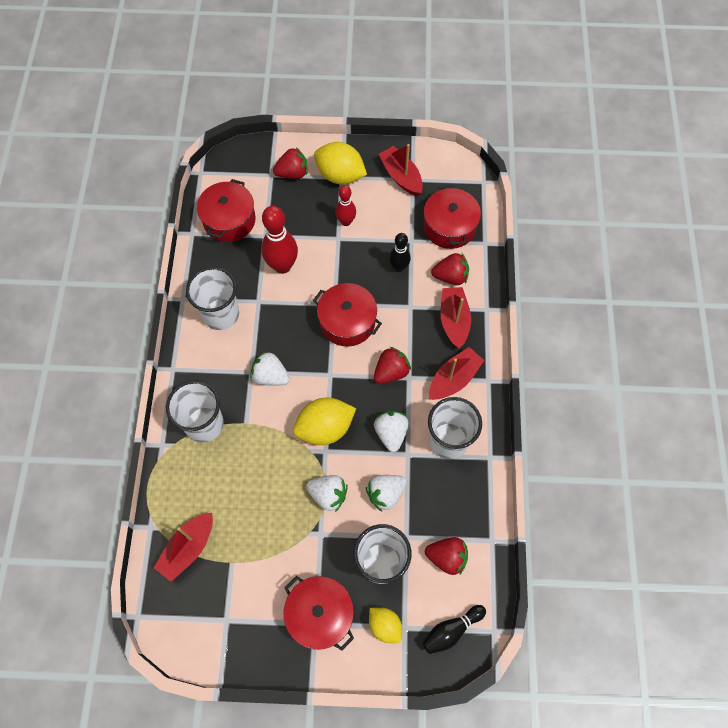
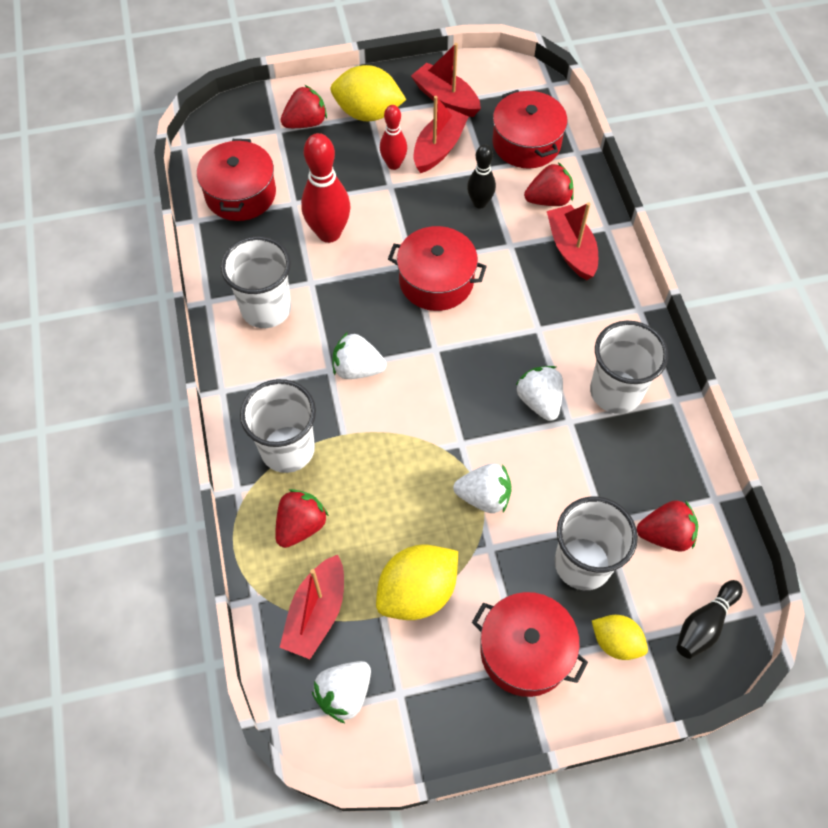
camera: 15 degrees left, 5 degrees down
yellow lemon [293,398,356,445] -> yellow lemon moved to [376,545,458,620]
white strawberry [366,475,406,512] -> white strawberry moved to [312,661,371,724]
red strawberry [374,347,411,384] -> red strawberry moved to [275,489,329,548]
red boat [429,347,485,400] -> red boat moved to [413,96,468,173]

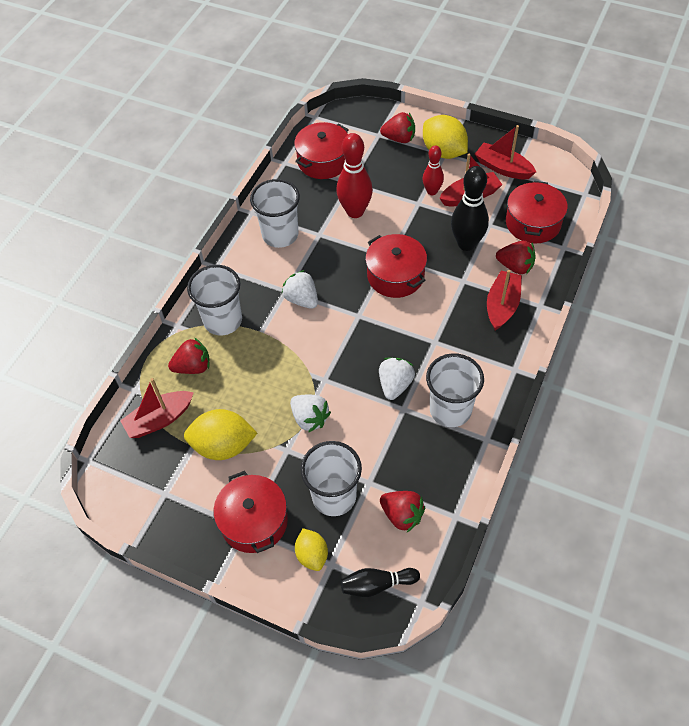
camera: 40 degrees right, 5 degrees down
white strawberry [312,661,371,724] -> none
red boat [411,43,481,117] -> red boat turned 45 degrees counterclockwise [475,125,536,179]
black bowling pin [467,145,496,208] -> black bowling pin [451,166,489,251], size x1.66

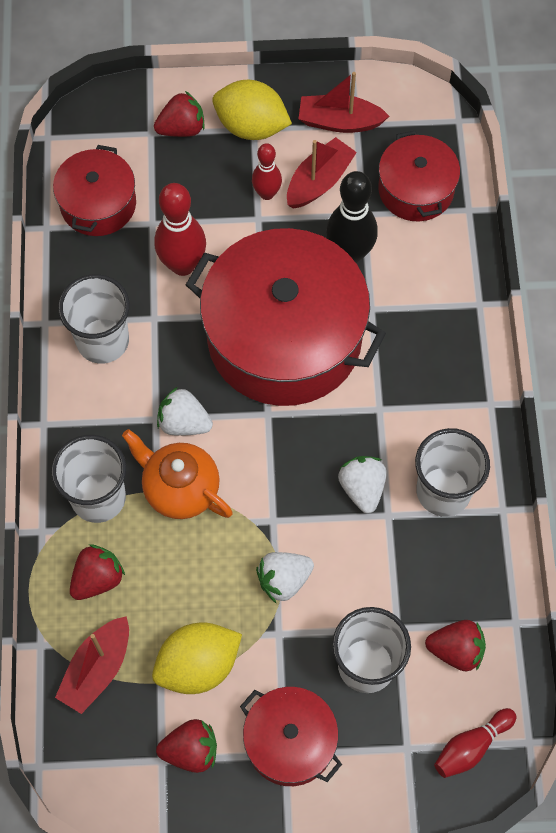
camera: 30 degrees left, 10 degrees up
white strawberry [290,395,331,433] -> white strawberry turned 135 degrees clockwise [256,552,314,603]
yellow lemon [295,528,328,571] -> none
black bowling pin [341,568,420,597] -> red bowling pin [434,708,516,778]
red pot [365,234,427,298] -> red pot [186,228,386,406], size x1.95
red boat [487,270,522,330] -> none
red strawberry [496,241,536,274] -> red strawberry moved to [156,719,217,773]
none -> orange teapot [122,429,233,519]

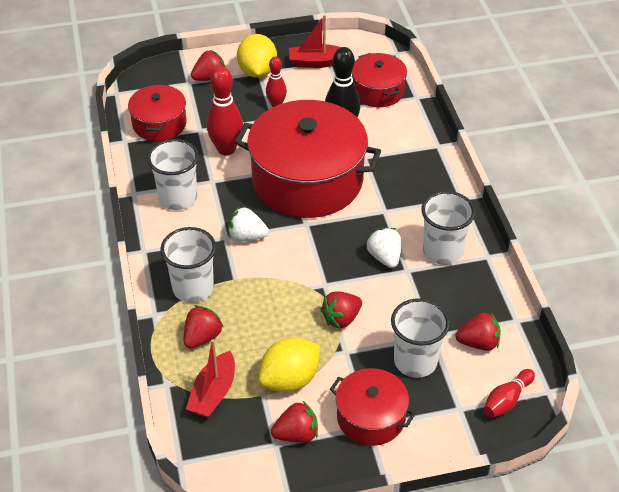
camera: 10 degrees left, 20 degrees down
orange teapot [122,429,233,519] -> none
yellow lemon [212,80,292,140] -> yellow lemon turned 75 degrees clockwise [237,34,277,78]
white strawberry [256,552,314,603] -> red strawberry [321,291,362,329]
red boat [287,137,357,209] -> none

